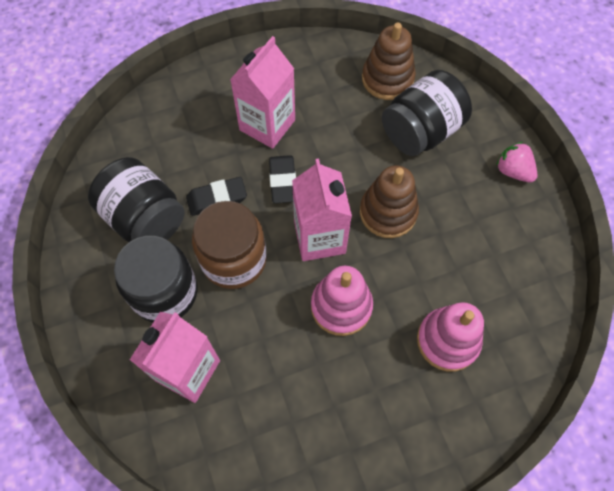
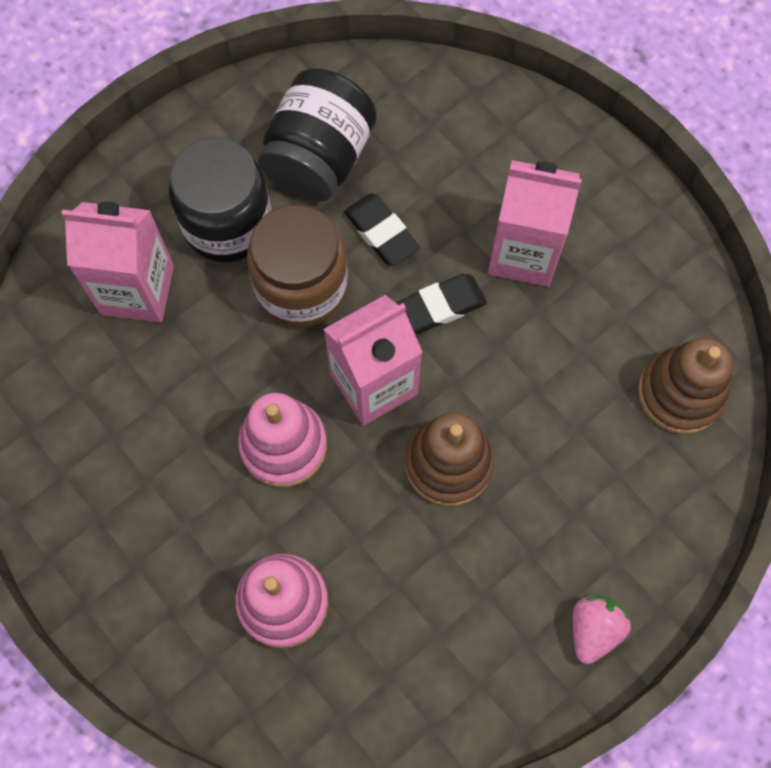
camera: 70 degrees right, 5 degrees up
black jar [382,70,472,156] -> none

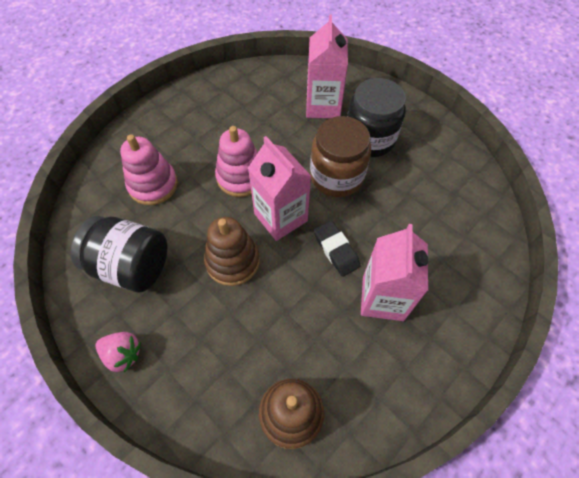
camera: 85 degrees right, 10 degrees down
black jar [258,68,377,202] -> black jar moved to [71,216,168,292]
black eraser [344,193,420,266] -> none

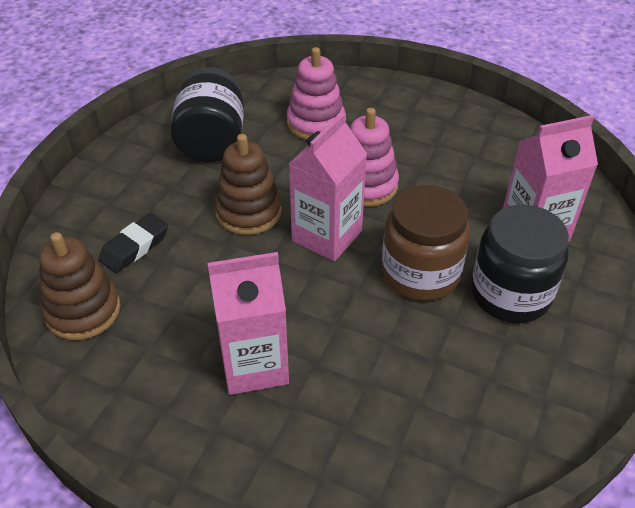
camera: 70 degrees right, 15 degrees down
pink strawberry [95,332,141,373] -> none
black eraser [314,221,360,277] -> black eraser moved to [98,213,168,273]

